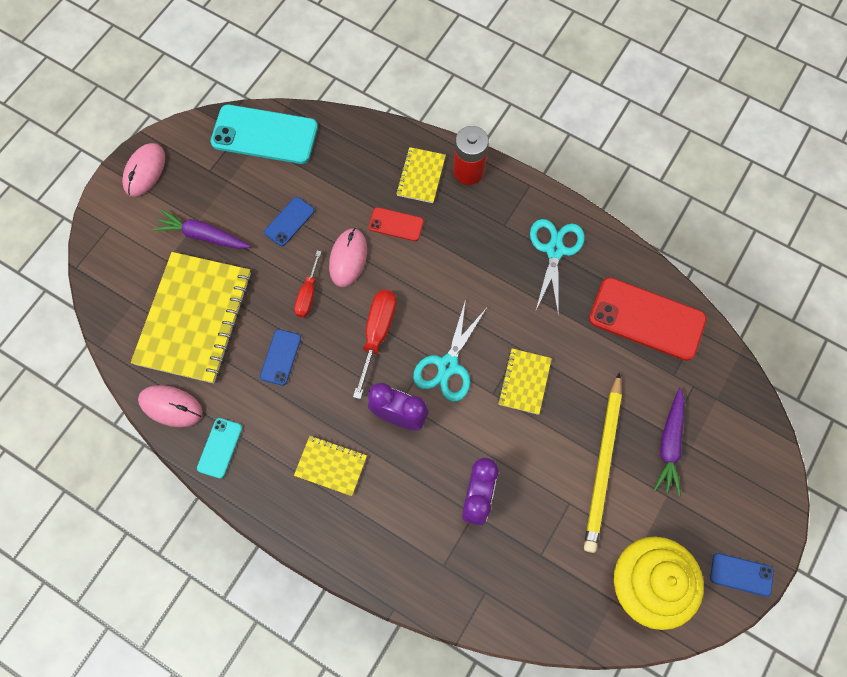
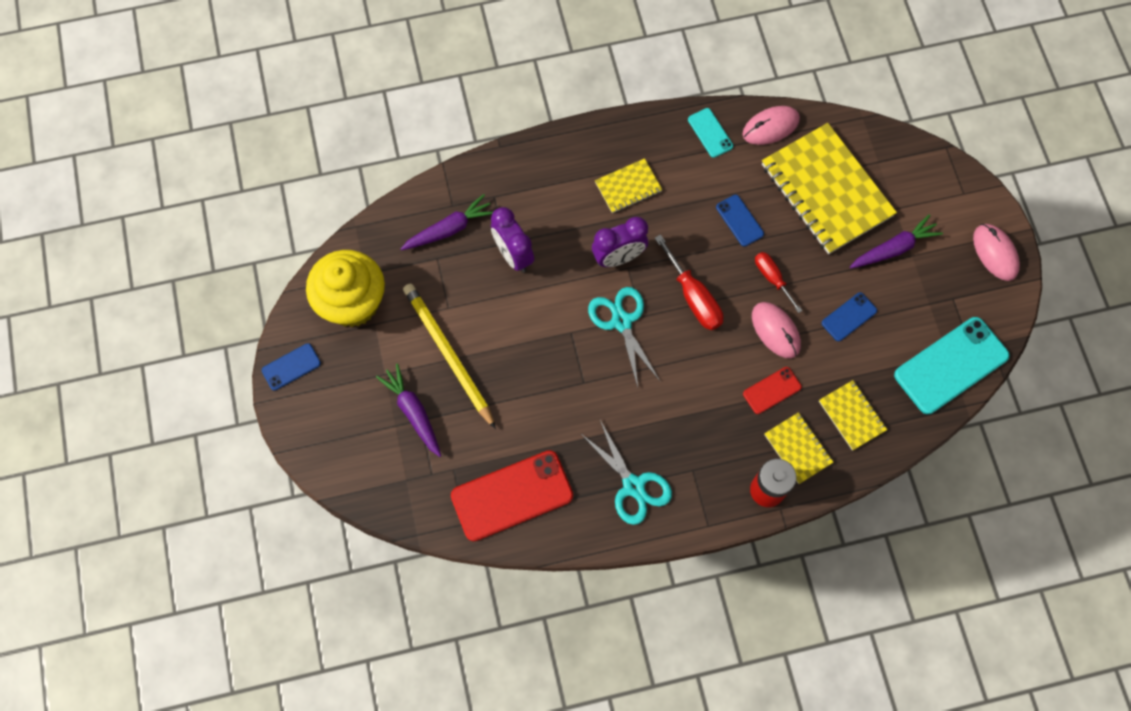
camera: 135 degrees right, 0 degrees up
blue phone [264,197,315,246] -> blue phone turned 60 degrees clockwise [822,292,877,341]
yellow notebook [498,349,552,415] -> yellow notebook moved to [819,380,887,451]
none -> purple carrot [401,194,493,250]

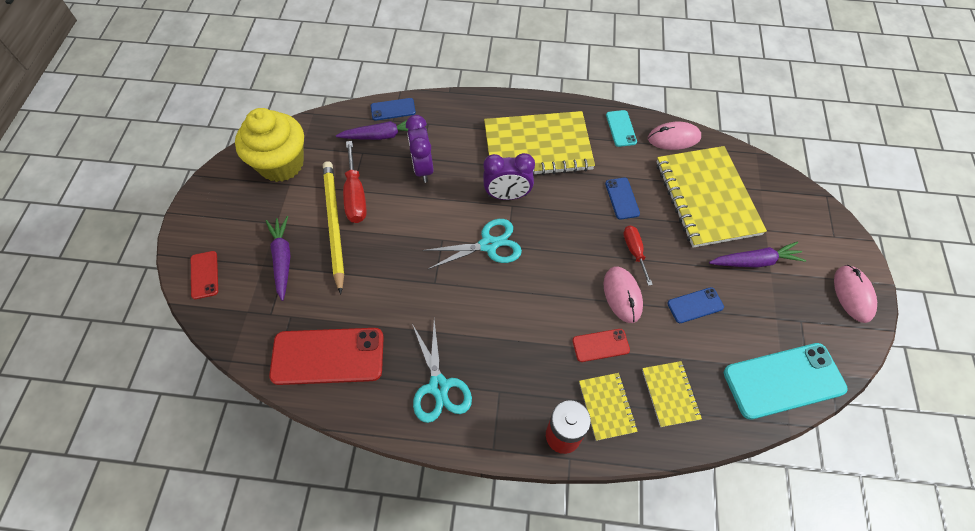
camera: 20 degrees right, 10 degrees down
blue phone [262,343,321,390] -> blue phone moved to [371,98,416,121]
turquoise scissors [588,287,660,387] -> turquoise scissors turned 75 degrees clockwise [423,219,522,269]
yellow notebook [595,158,662,213] -> yellow notebook [484,111,595,176], size x2.09
red screwdriver [655,234,723,330] -> red screwdriver moved to [343,141,367,223]
none -> red phone [191,251,218,299]

